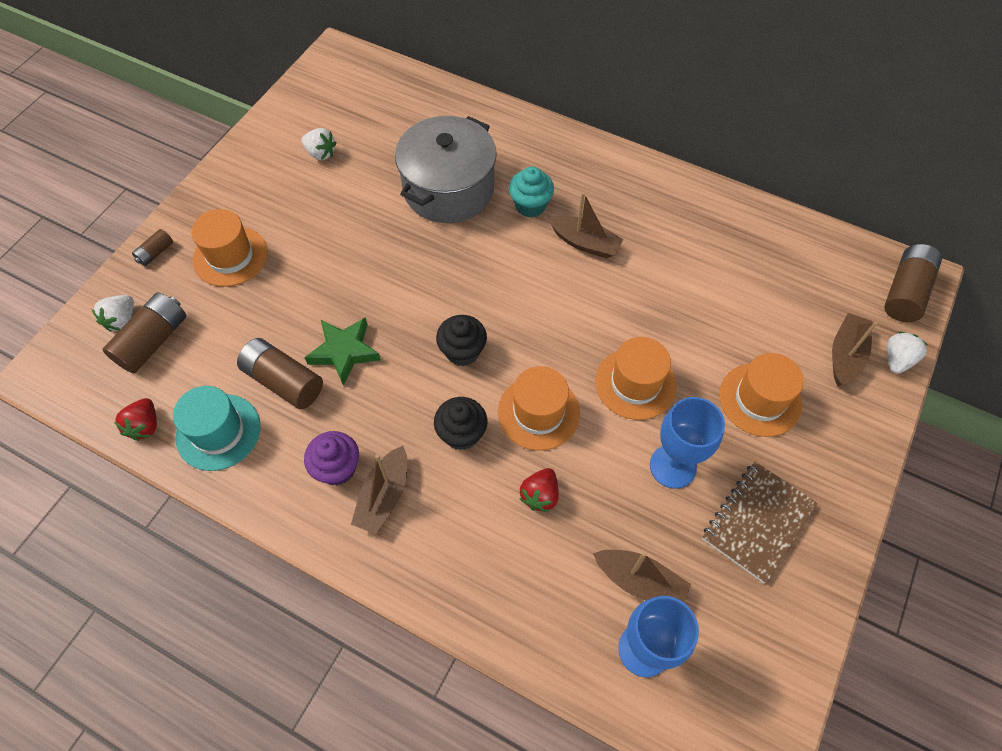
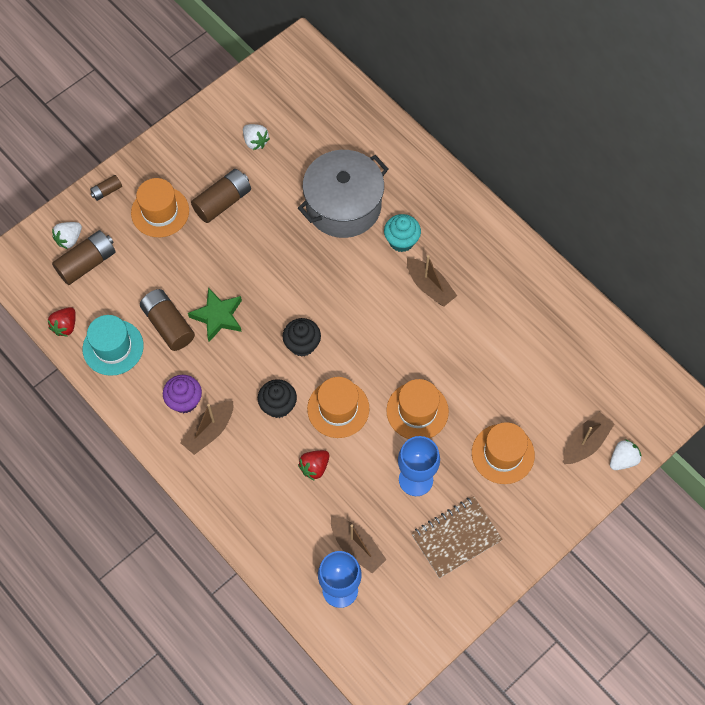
camera: 20 degrees right, 5 degrees up
brown battery [884,244,942,322] -> brown battery moved to [191,169,251,223]

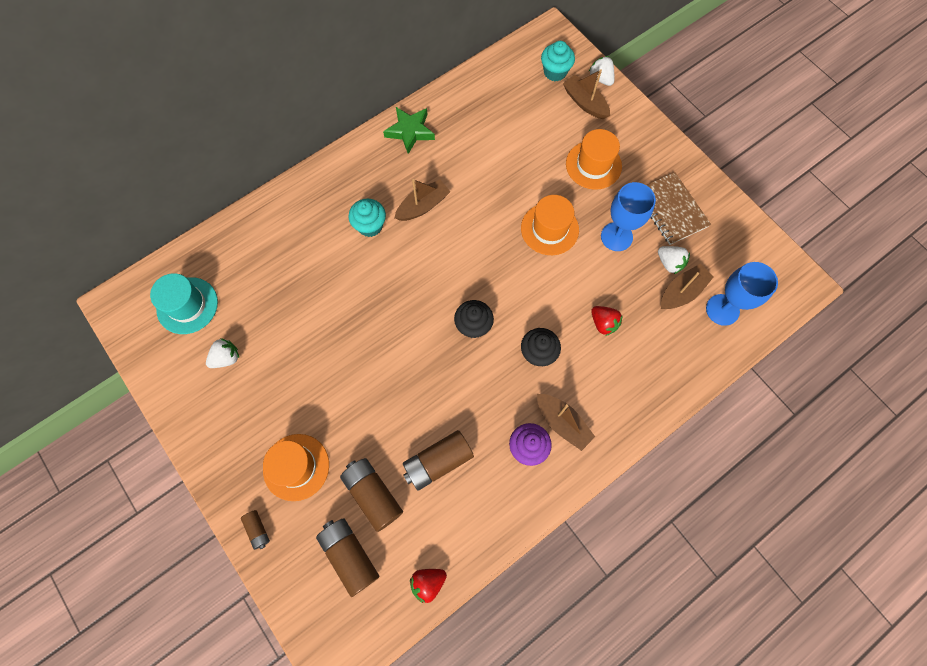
camera: 85 degrees left, 5 degrees up
red strawberry [48,307,76,337] -> red strawberry turned 120 degrees clockwise [410,569,447,603]
white strawberry [52,222,82,249] -> white strawberry moved to [658,246,690,274]
turquoise hat [83,315,144,376] -> turquoise hat moved to [150,273,218,334]
green star [188,287,242,342] -> green star moved to [383,107,435,154]
brown battery [191,169,251,223] -> brown battery moved to [340,458,403,532]
grey pot [298,150,388,238] -> none
orange hat [307,377,370,438] -> none
none -> turquoise cupcake [541,41,575,81]

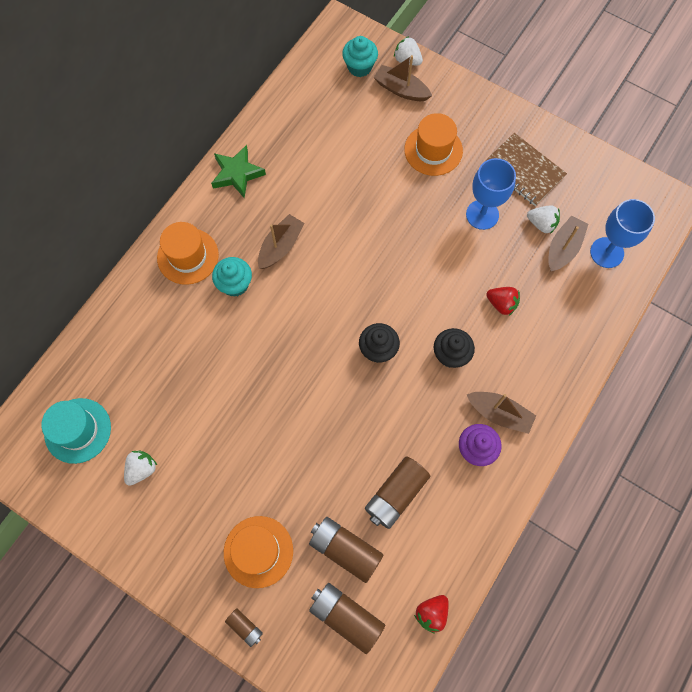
camera: 20 degrees left, 0 degrees up
orange hat [521,195,579,255] -> orange hat moved to [157,222,219,285]

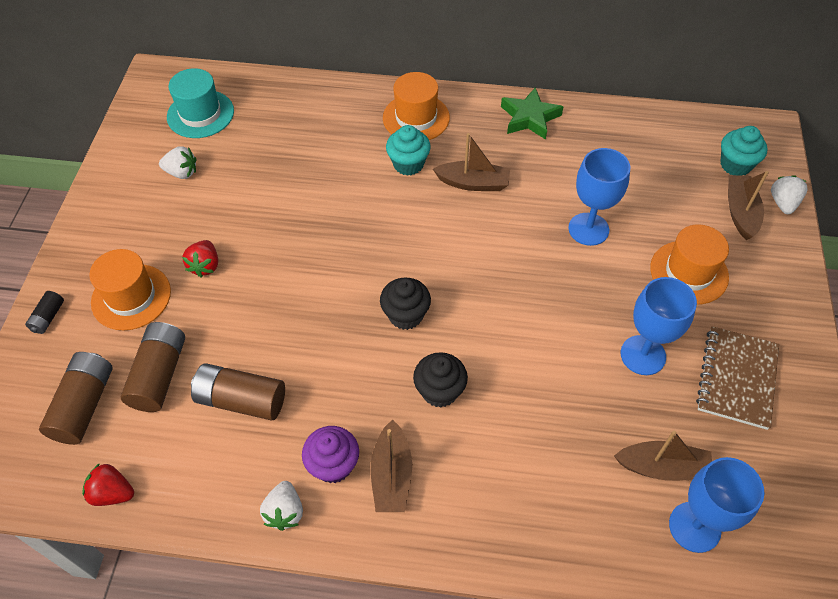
camera: 65 degrees right, 15 degrees down
brown battery [225,608,263,647] -> black battery [25,291,64,334]
red strawberry [486,287,520,316] -> red strawberry moved to [182,240,218,277]
white strawberry [527,205,560,234] -> white strawberry moved to [260,481,303,531]
none -> blue goblet [568,148,631,246]

